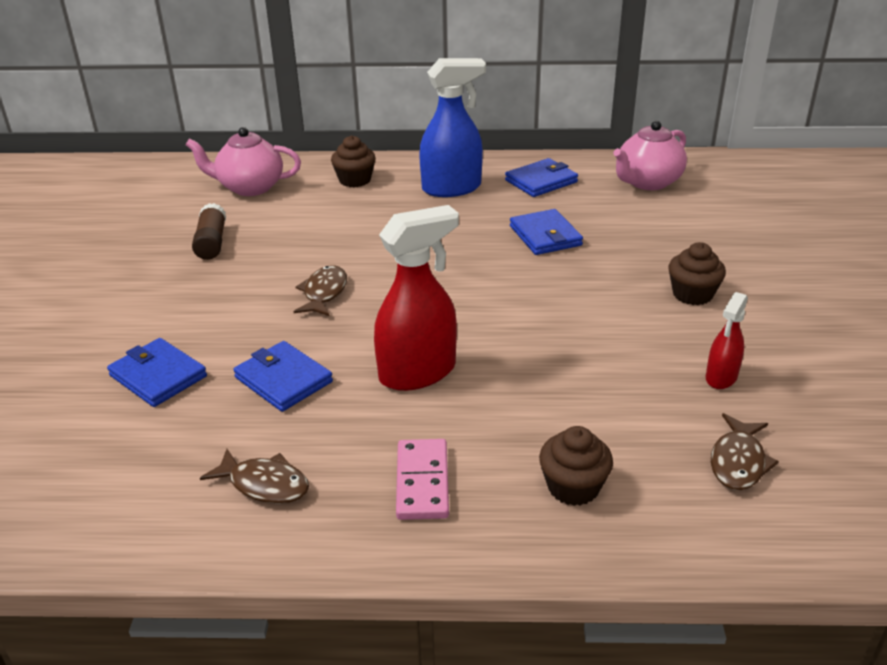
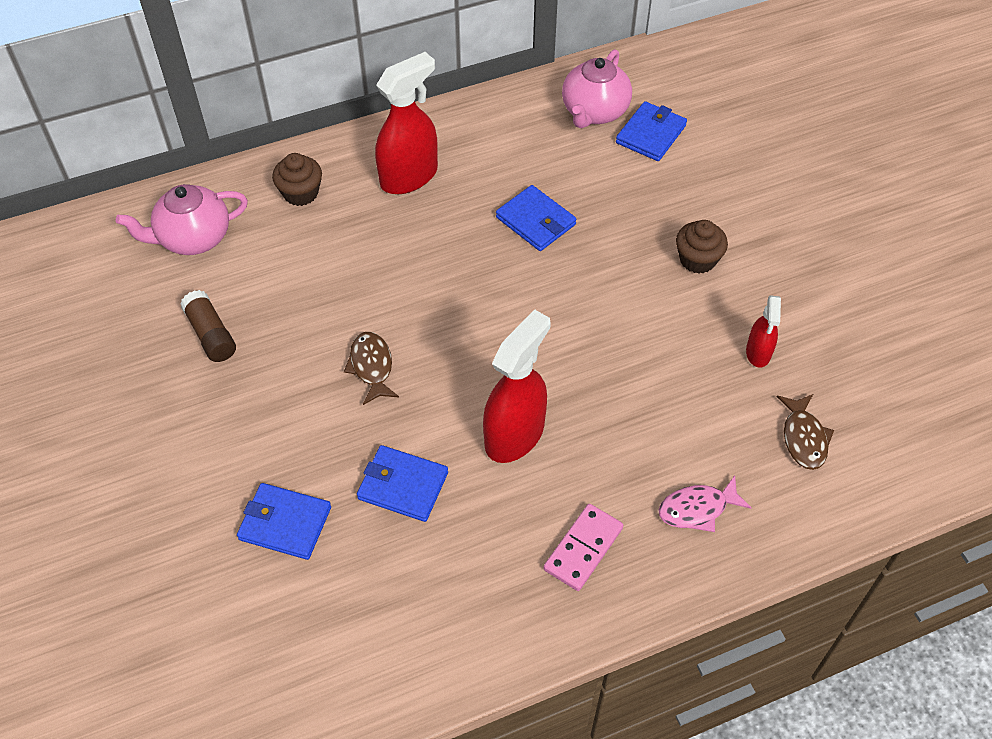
camera: 25 degrees left, 20 degrees up
brown fish [200,449,309,504] -> none
pink domino [396,439,449,520] -> pink domino turned 60 degrees clockwise [544,504,623,591]
blue spray bottle [419,58,486,197] -> red spray bottle [375,52,438,194]
blue wallet [505,158,578,197] -> blue wallet moved to [616,101,687,161]
brown cupcake [539,426,613,506] -> pink fish [658,476,752,532]

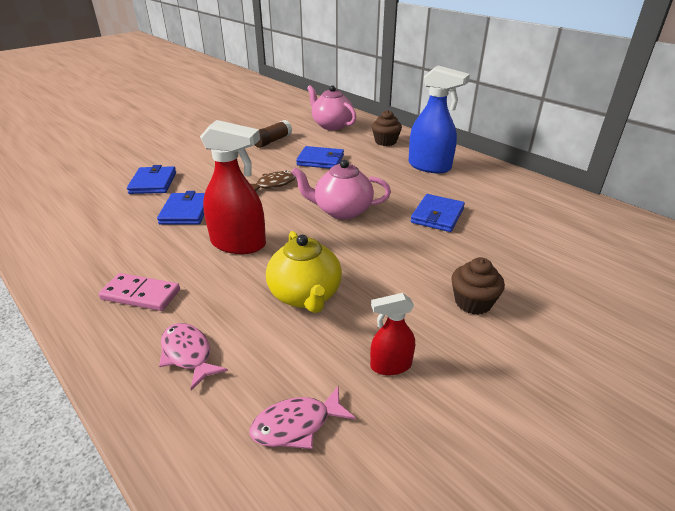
camera: 70 degrees right, 20 degrees down
red spray bottle [375,52,438,194] -> blue spray bottle [408,65,470,173]
pink teapot [562,49,632,129] -> pink teapot moved to [291,160,391,220]
blue wallet [616,101,687,161] -> blue wallet moved to [296,146,344,169]
brown fish [777,394,834,470] -> pink fish [250,386,356,449]
none -> yellow teapot [266,231,342,313]

